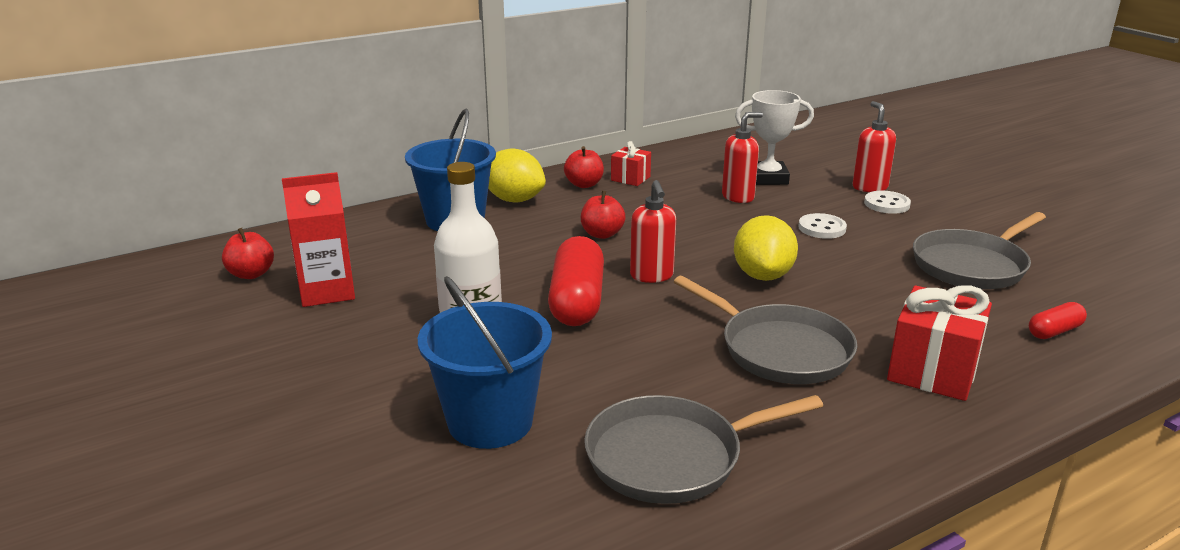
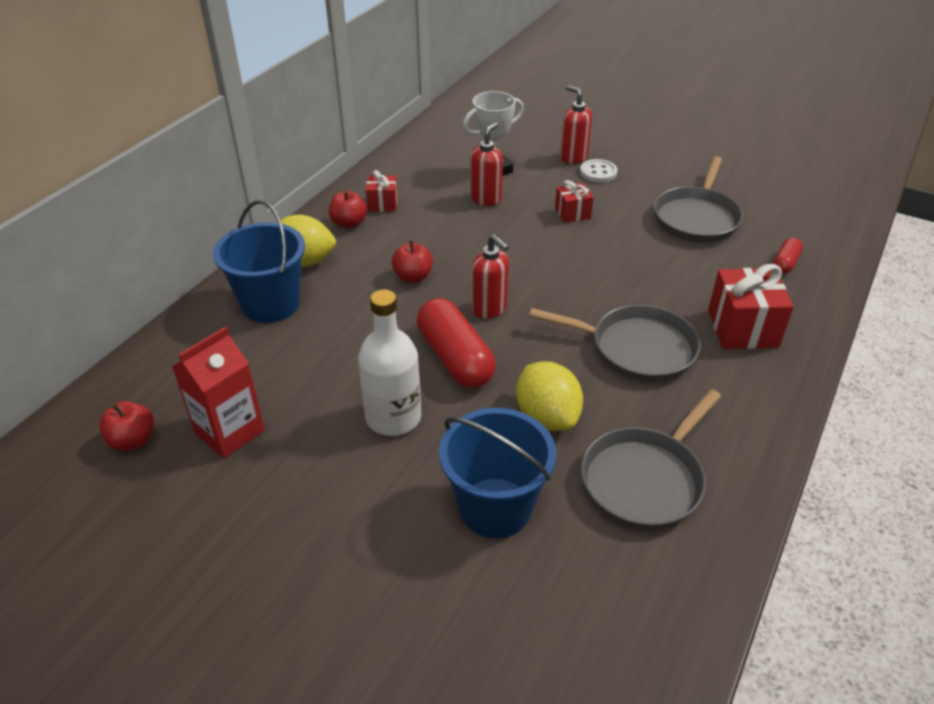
camera: 30 degrees left, 15 degrees up
yellow lemon [734,215,798,281] -> yellow lemon moved to [516,361,583,431]
white button [799,213,847,239] -> red gift [555,180,594,223]

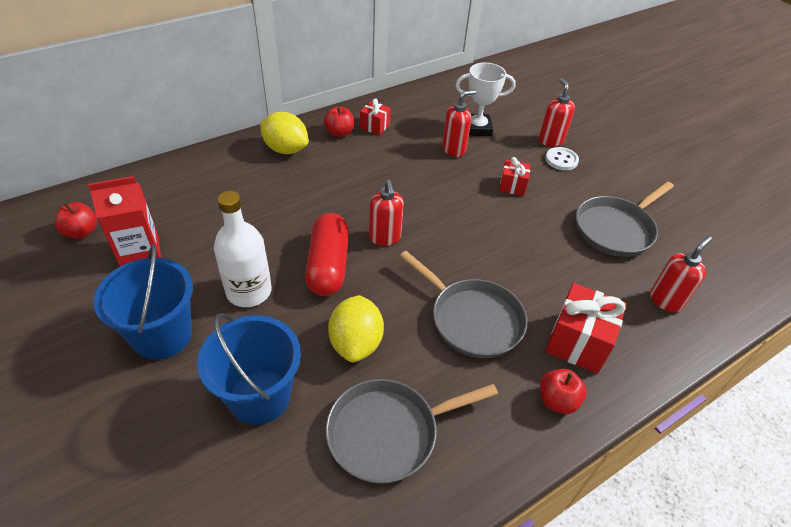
camera: 25 degrees right, 5 degrees up
blue bucket [213,200,305,323] -> blue bucket moved to [94,245,193,360]
red apple [392,240,433,283] -> red apple moved to [540,369,587,414]
red capsule [773,238,803,274] -> red soap dispenser [650,236,712,312]

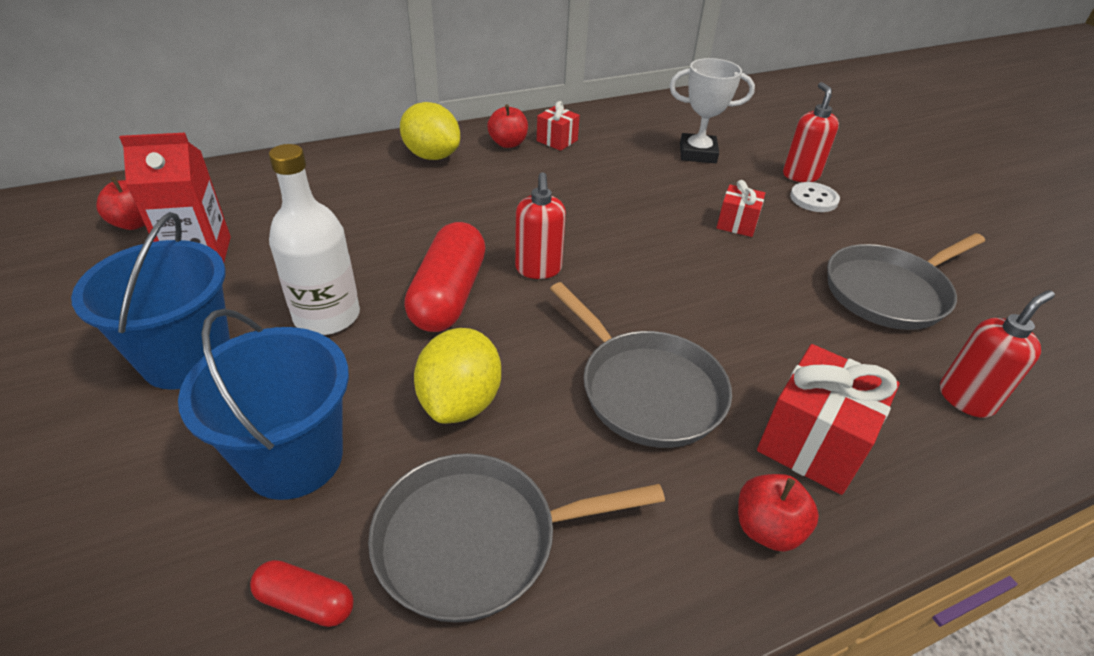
camera: 10 degrees right, 5 degrees down
red soap dispenser [442,90,476,157] -> none
none -> red capsule [250,560,354,627]

